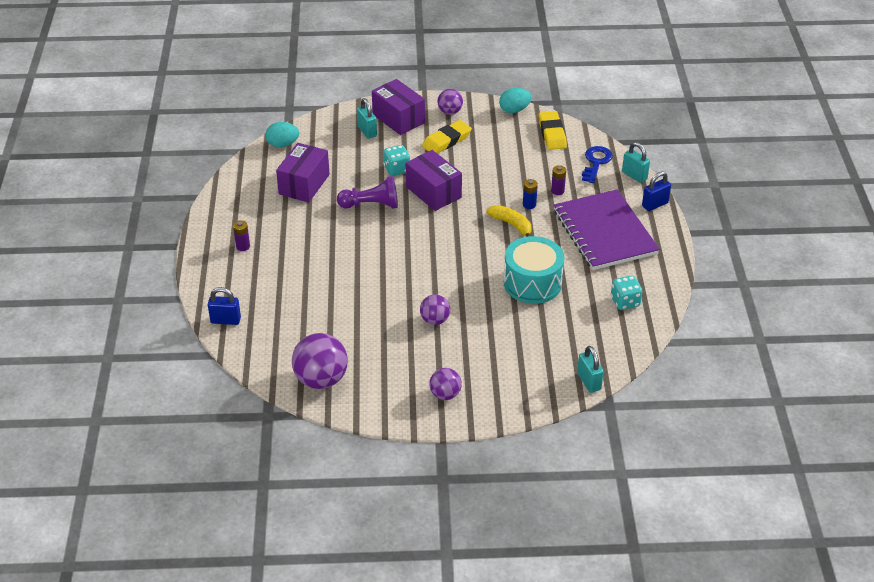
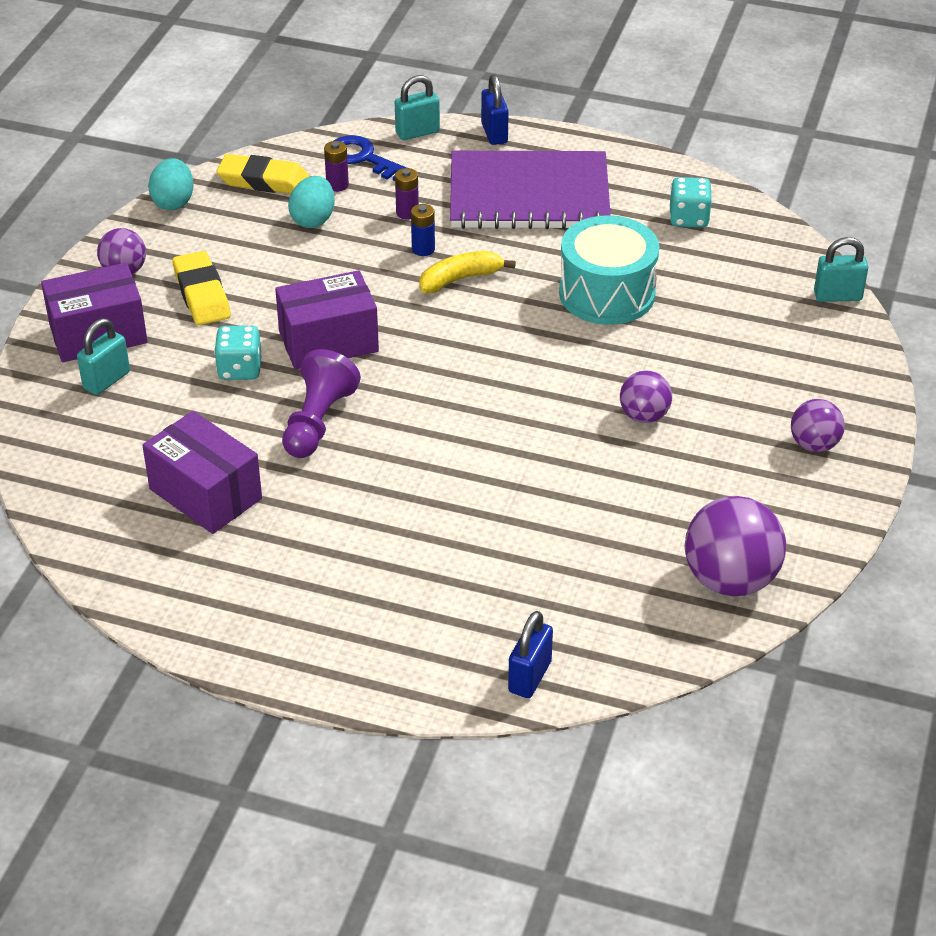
camera: 70 degrees left, 0 degrees up
purple battery [233,220,250,251] -> purple battery moved to [324,141,349,192]
turquoise egg [265,122,299,148] -> turquoise egg moved to [288,176,335,228]
turquoise padlock [357,98,377,139] -> turquoise padlock turned 45 degrees counterclockwise [77,318,130,395]

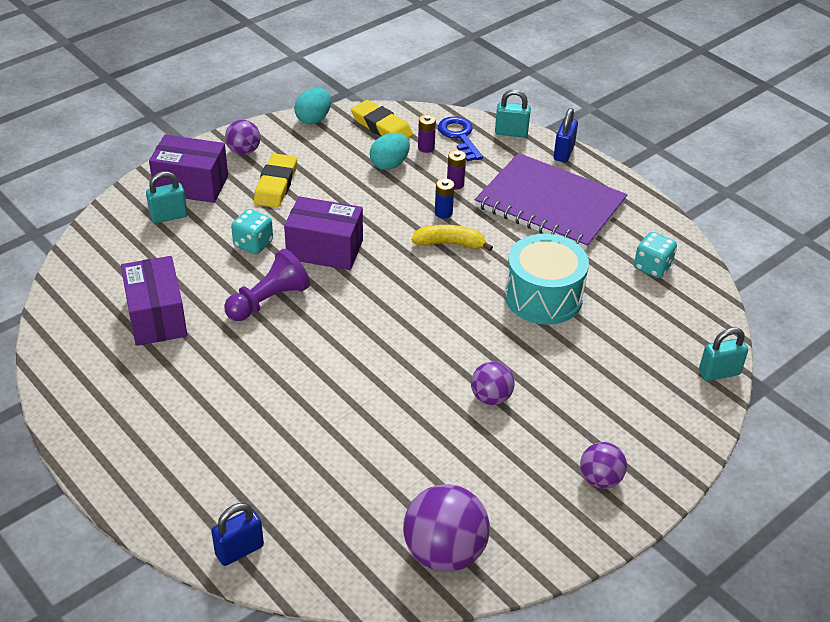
camera: 30 degrees right, 0 degrees up
turquoise padlock [814,237,868,302] -> turquoise padlock turned 45 degrees counterclockwise [699,328,748,381]

